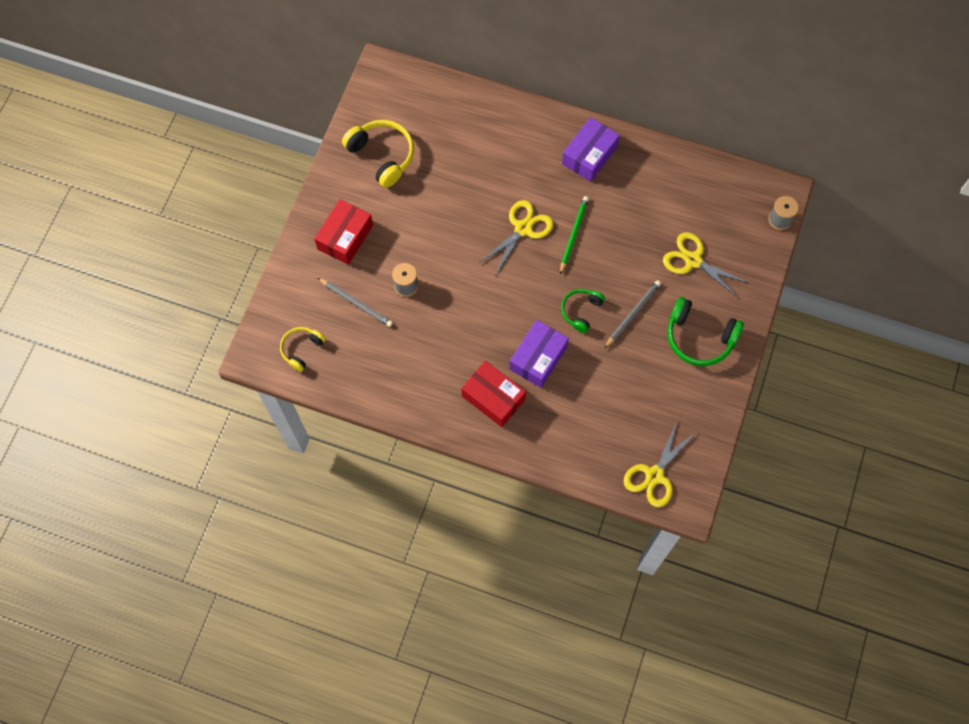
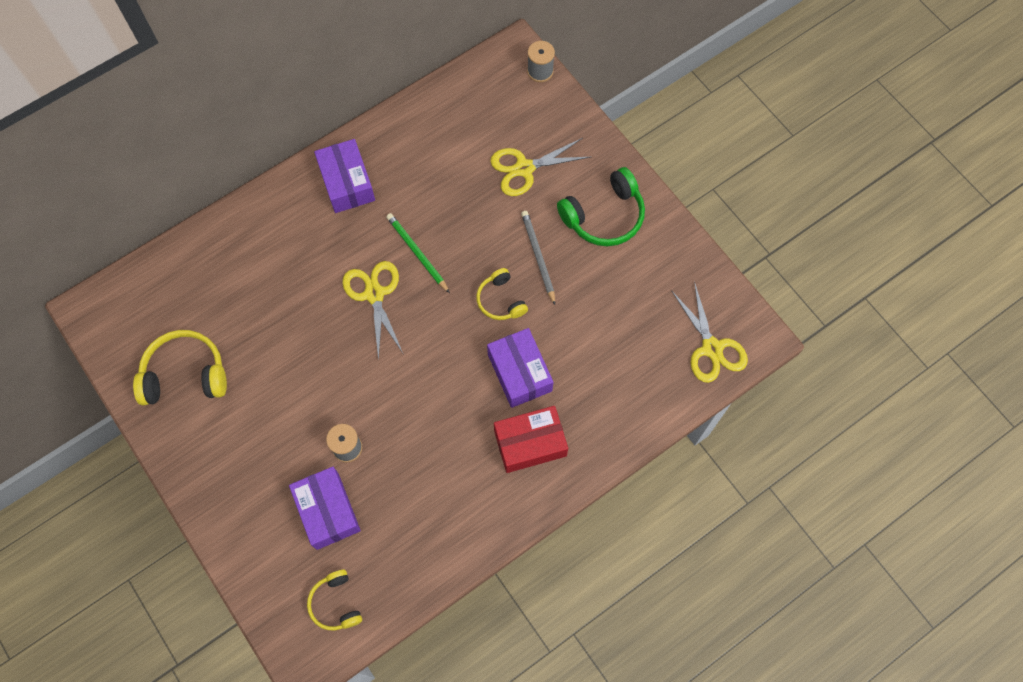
camera: 55 degrees left, 0 degrees up
red box [314,199,373,265] -> none
grey pencil [318,278,393,327] -> purple box [289,467,361,550]
green headphones [561,289,605,333] -> yellow headphones [476,268,528,320]

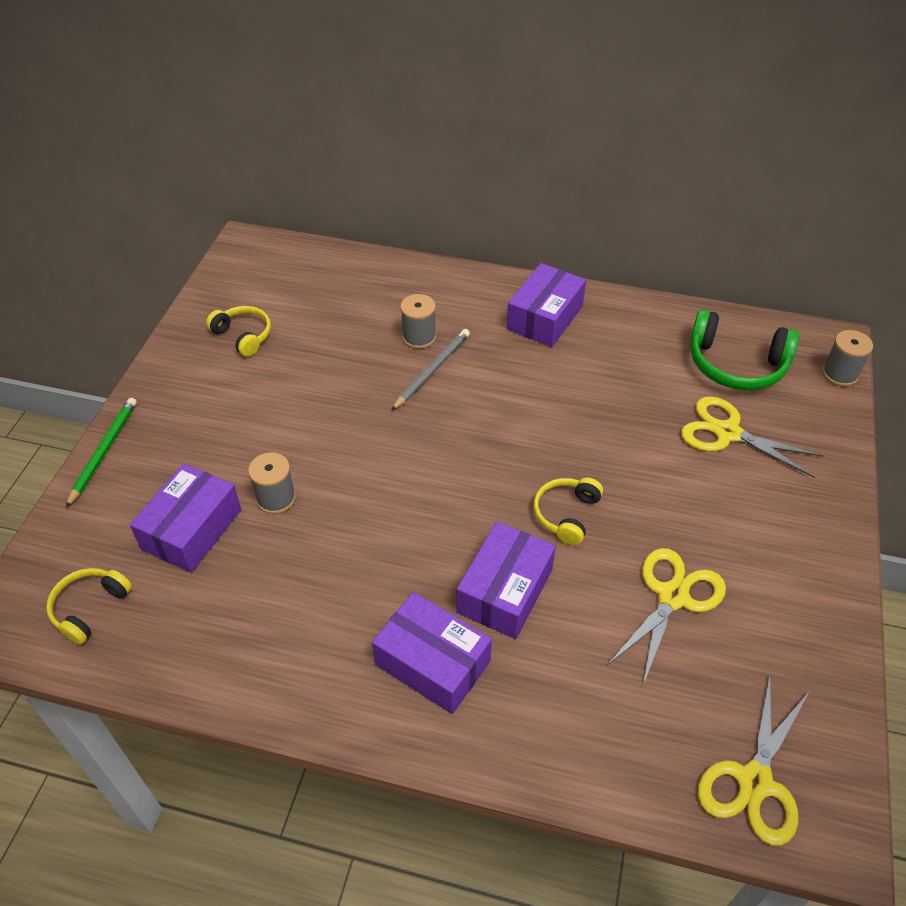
camera: 50 degrees right, 20 degrees down
yellow headphones [133,330,227,405] -> yellow headphones [206,306,271,357], size x0.61
yellow scissors [342,261,403,361] -> yellow scissors moved to [607,548,726,685]
green pencil [386,213,450,293] -> green pencil moved to [66,398,137,508]
red box [494,406,568,473] -> purple box [372,592,492,714]
grey pencil [521,211,555,305] -> grey pencil moved to [391,329,470,411]
green headphones [557,167,645,246] -> green headphones moved to [690,309,799,390]
none -> grey spool [400,294,436,349]

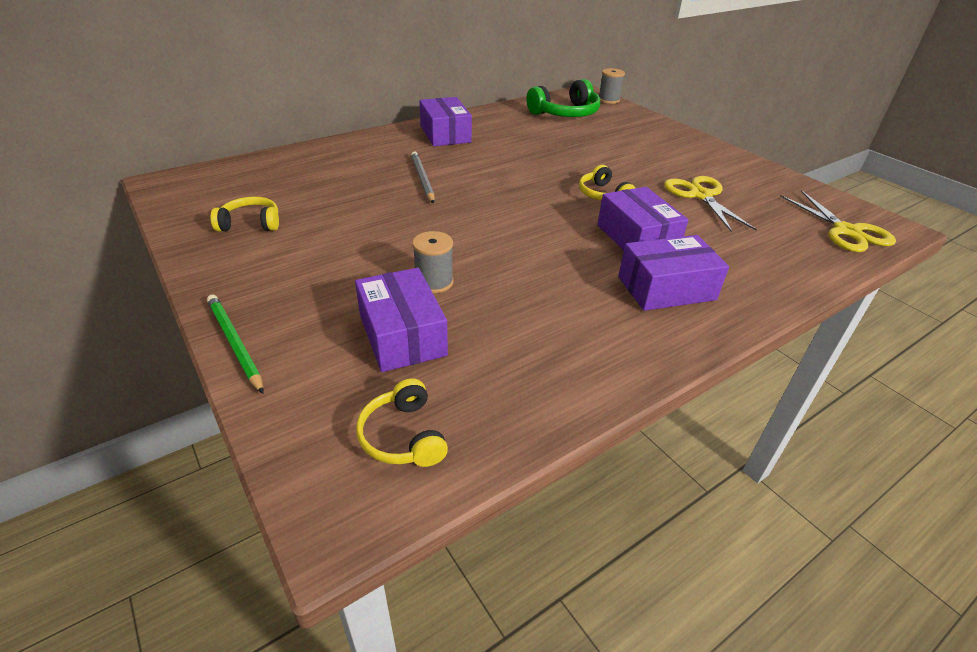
camera: 50 degrees left, 10 degrees down
grey spool [400,294,436,349] -> none
yellow scissors [681,396,824,478] -> none

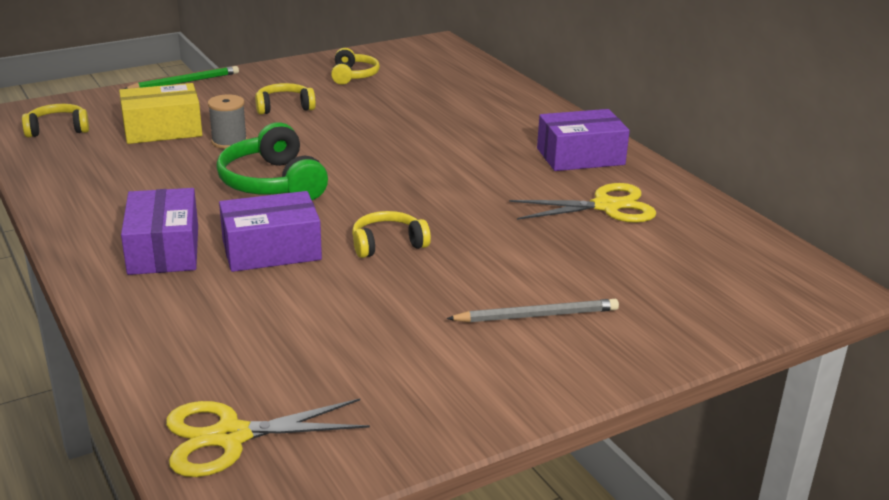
camera: 95 degrees right, 10 degrees down
purple box [355,268,448,372] -> yellow box [119,83,202,144]
grey pencil [411,151,435,204] -> grey pencil moved to [446,299,619,323]
green headphones [527,79,600,117] -> green headphones moved to [216,122,328,200]
grey spool [599,68,625,104] -> none
yellow scissors [664,176,757,232] -> yellow scissors moved to [509,183,656,223]
none -> yellow headphones [255,83,316,115]

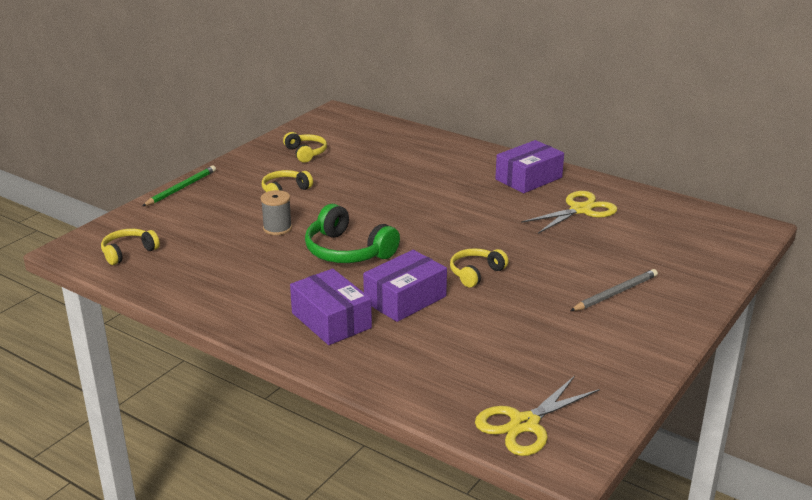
camera: 25 degrees left, 0 degrees up
yellow box [119,83,202,144] -> none

